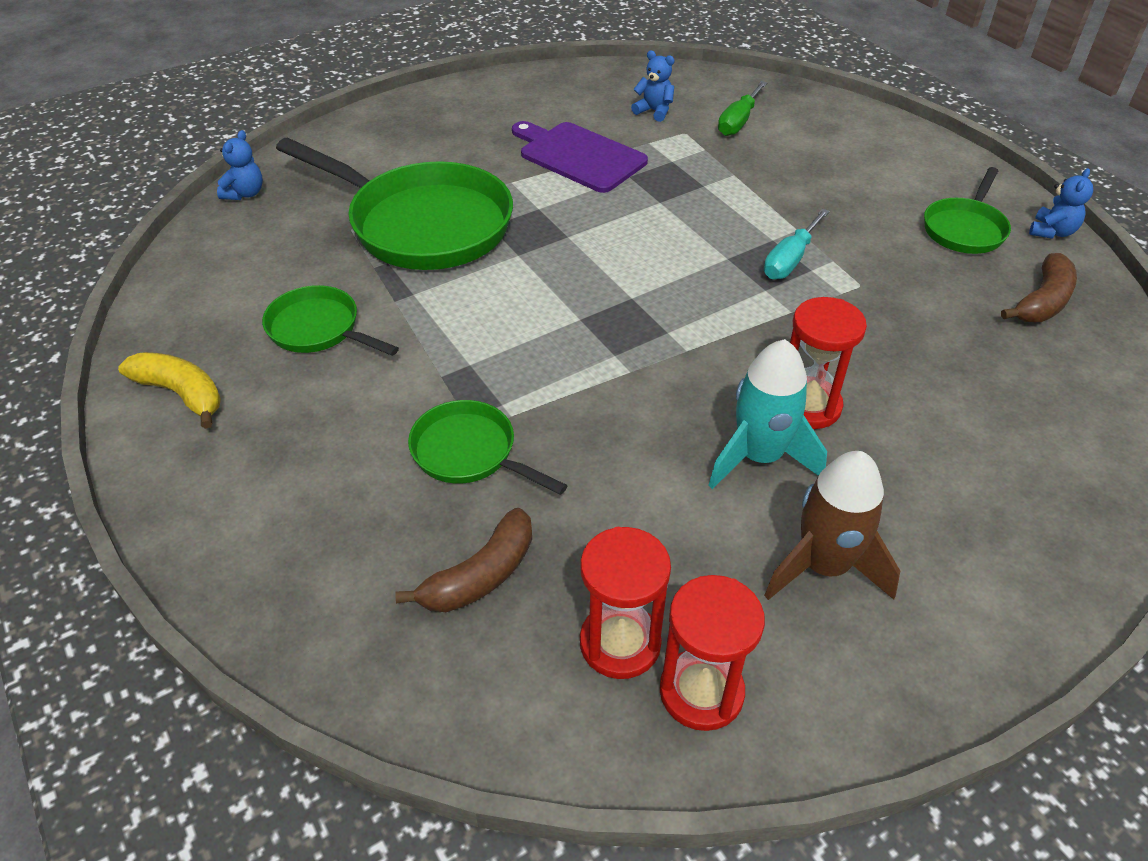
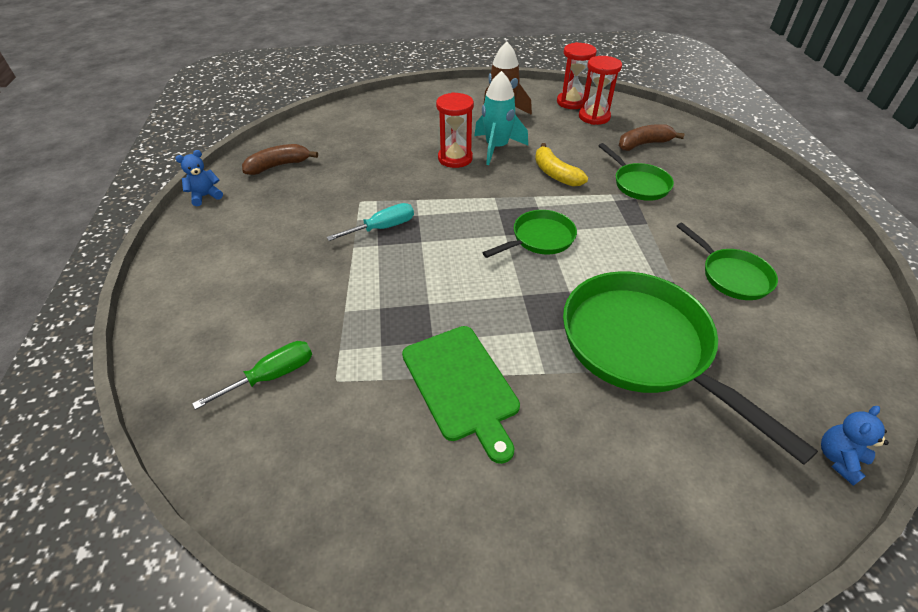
camera: 155 degrees left, 0 degrees up
yellow banana [118,352,221,429] -> yellow banana moved to [535,143,588,187]
purple cutting board [512,121,648,193] -> green cutting board [402,326,520,464]
blue teddy bear [631,50,674,122] -> none
green pan [924,167,1011,254] -> green pan moved to [483,210,577,258]

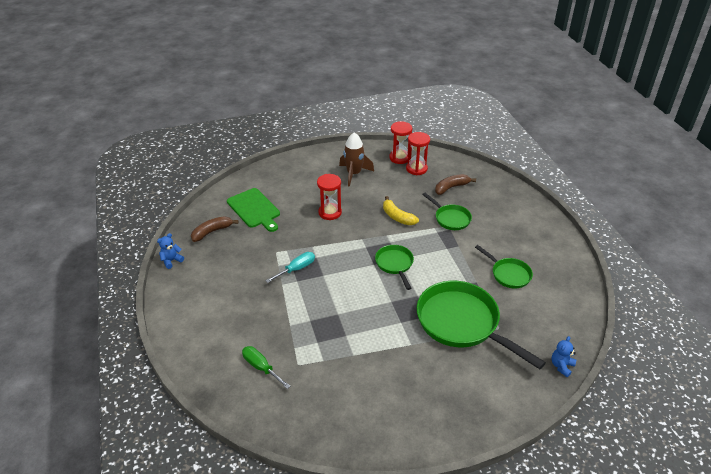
camera: 10 degrees left, 5 degrees down
green screwdriver [192,341,312,410] -> green screwdriver turned 90 degrees counterclockwise [242,346,290,389]
green cutting board [402,326,520,464] -> green cutting board moved to [227,188,280,232]
turquoise rocket [474,71,528,165] -> none
green pan [483,210,577,258] -> green pan turned 60 degrees counterclockwise [375,245,414,290]

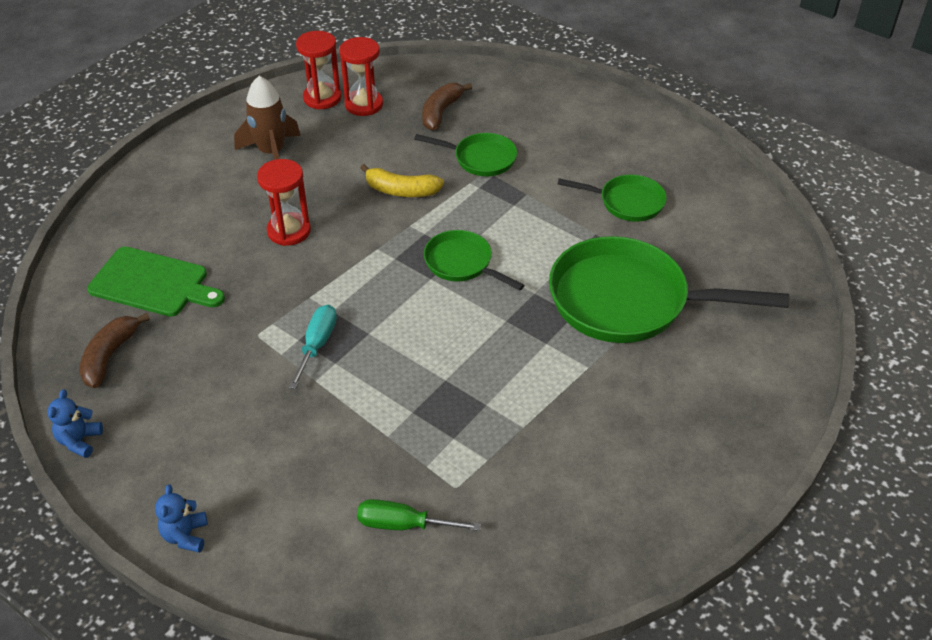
camera: 35 degrees left, 5 degrees up
blue teddy bear [551,336,576,377] -> blue teddy bear moved to [155,485,208,553]

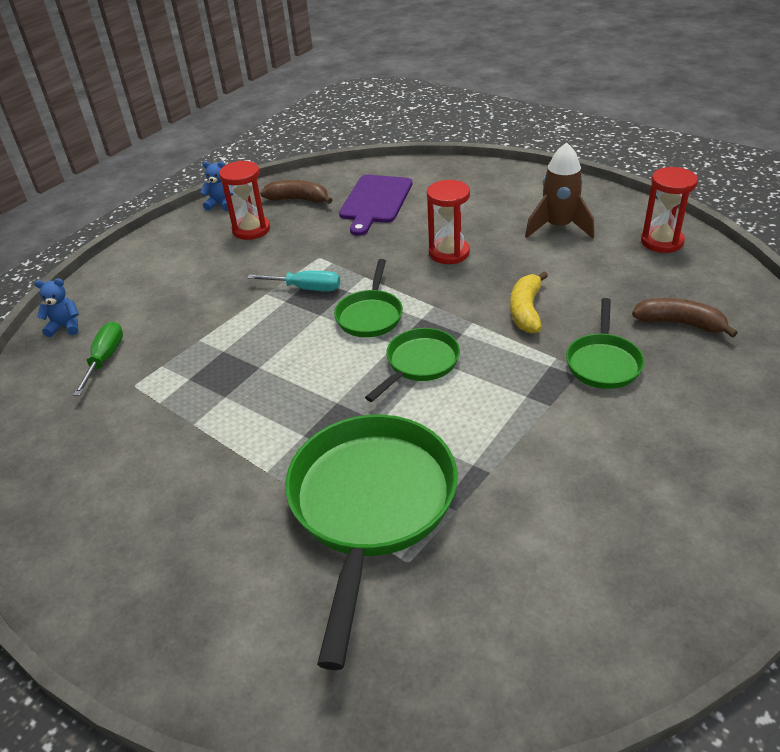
camera: 90 degrees right, 5 degrees down
green cutting board [87,247,225,317] -> purple cutting board [339,175,412,236]
blue teddy bear [155,485,208,553] -> blue teddy bear moved to [35,278,79,337]
red hourglass [339,37,383,116] -> red hourglass moved to [219,161,270,240]
green pan [558,175,667,222] -> green pan moved to [334,259,403,337]

